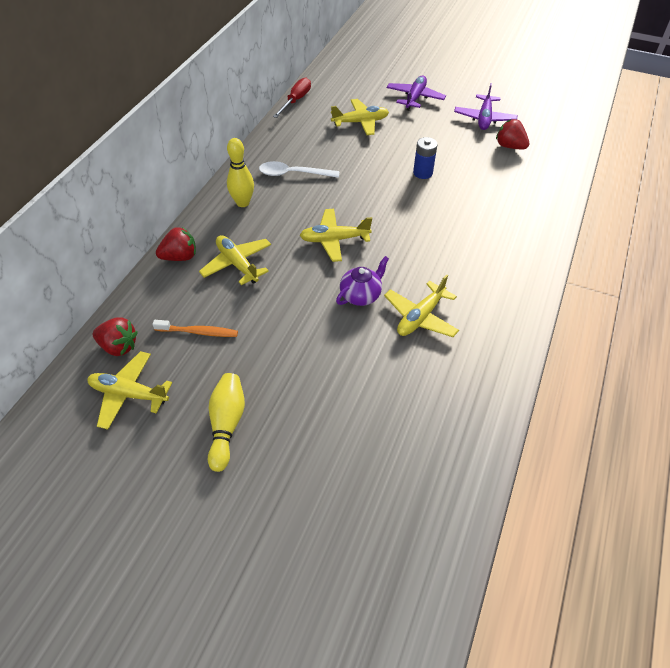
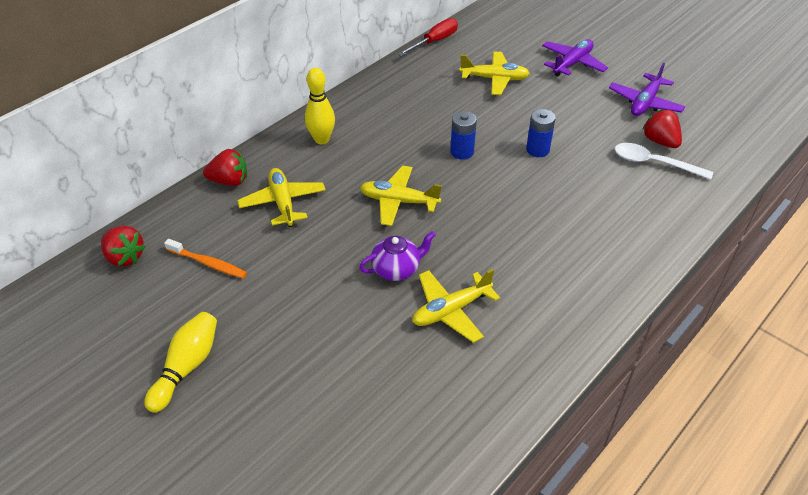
camera: 20 degrees right, 5 degrees down
yellow plane [87,351,172,430] -> none
white spoon [259,161,339,178] -> white spoon moved to [615,143,713,180]
none -> blue battery [450,111,477,160]

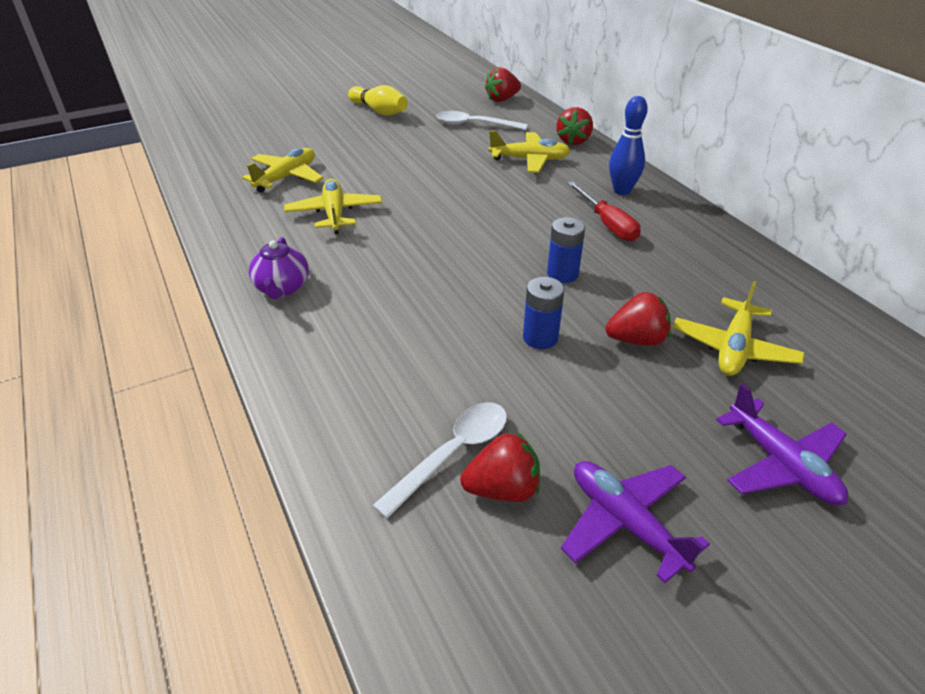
camera: 110 degrees right, 5 degrees down
orange toothbrush [164,239,247,278] -> white spoon [436,111,528,130]
yellow bowling pin [305,68,335,144] -> blue bowling pin [609,96,648,195]
purple teapot [359,231,436,281] -> purple teapot moved to [249,237,309,299]
yellow plane [360,165,442,226] -> yellow plane moved to [242,148,324,193]
red screwdriver [398,18,458,56] -> red screwdriver moved to [567,181,641,241]
none -> red strawberry [605,292,671,346]

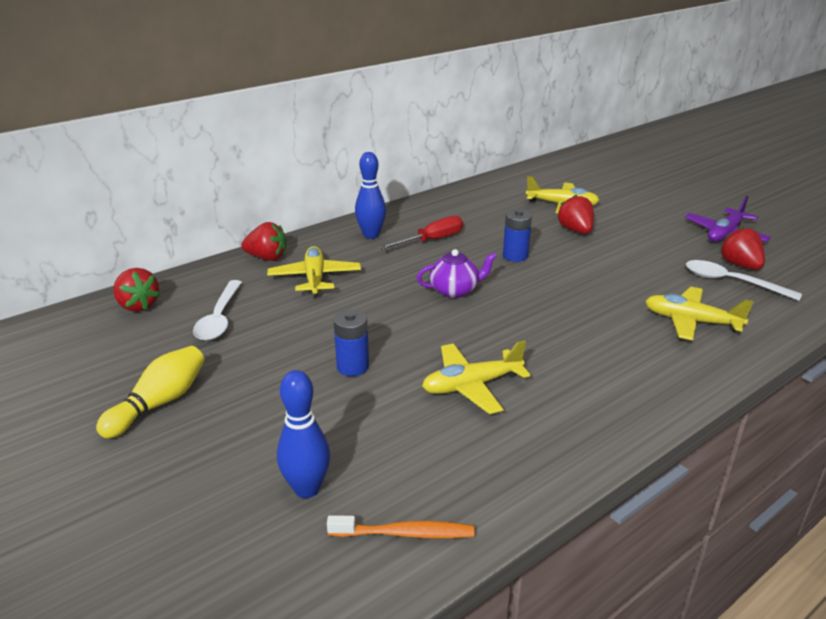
camera: 100 degrees left, 10 degrees down
yellow plane [242,148,324,193] -> yellow plane moved to [645,287,754,341]
purple teapot [249,237,309,299] -> purple teapot moved to [417,249,497,298]
blue battery [523,277,564,349] -> blue battery moved to [333,309,369,376]
purple plane [716,383,848,505] -> none
none -> blue bowling pin [277,370,330,498]
none -> orange toothbrush [327,515,475,538]

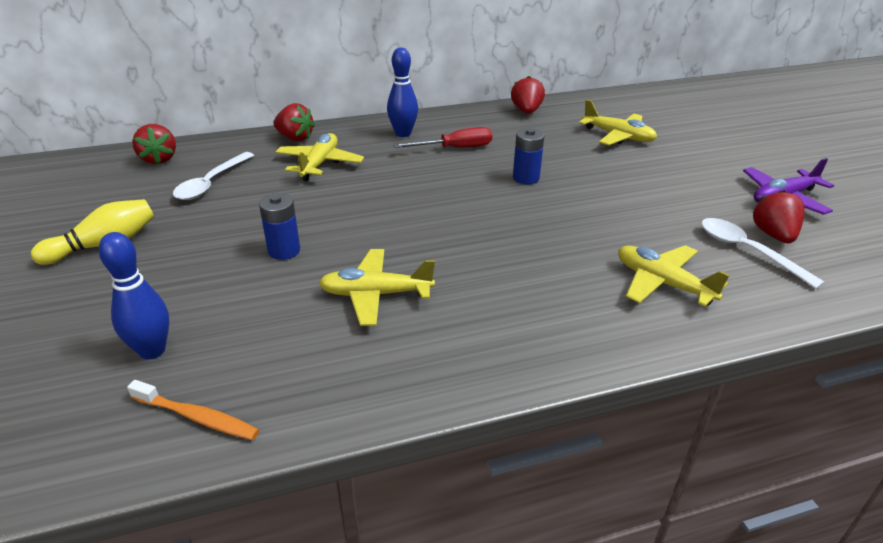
camera: 20 degrees right, 5 degrees up
purple teapot [417,249,497,298] -> none
red strawberry [557,195,594,234] -> red strawberry moved to [511,76,545,114]

